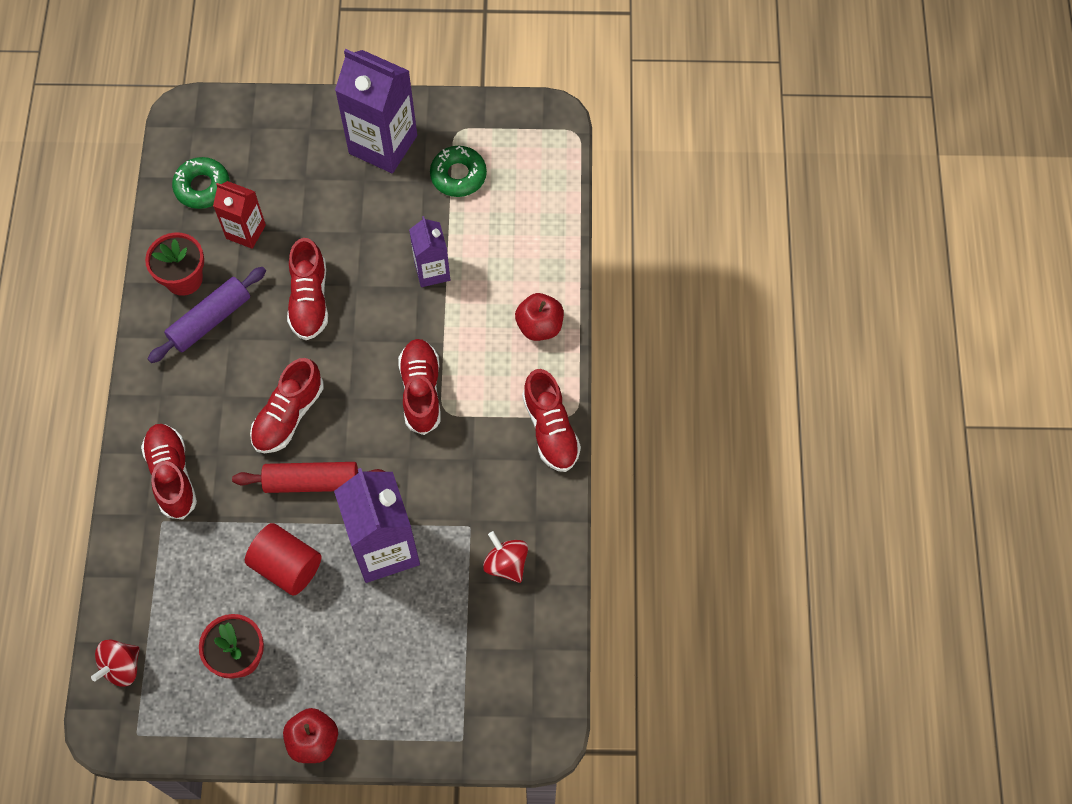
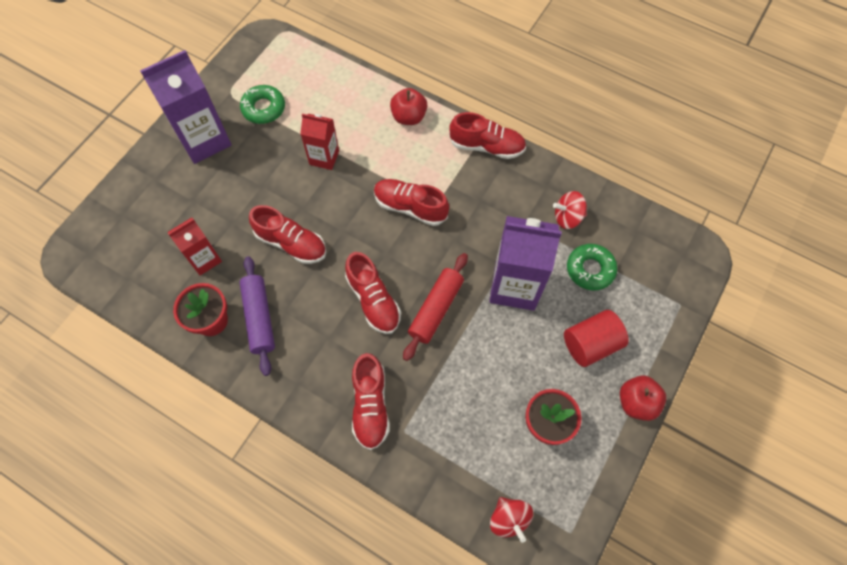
camera: 60 degrees left, 0 degrees up
red shoe [141,424,197,519] -> red shoe turned 105 degrees counterclockwise [352,353,389,450]
green donut [172,157,230,209] -> green donut moved to [567,244,617,290]
red cylinder [245,523,321,596] -> red cylinder moved to [564,310,629,367]
purple carton [409,216,450,287] -> red carton [300,114,339,170]

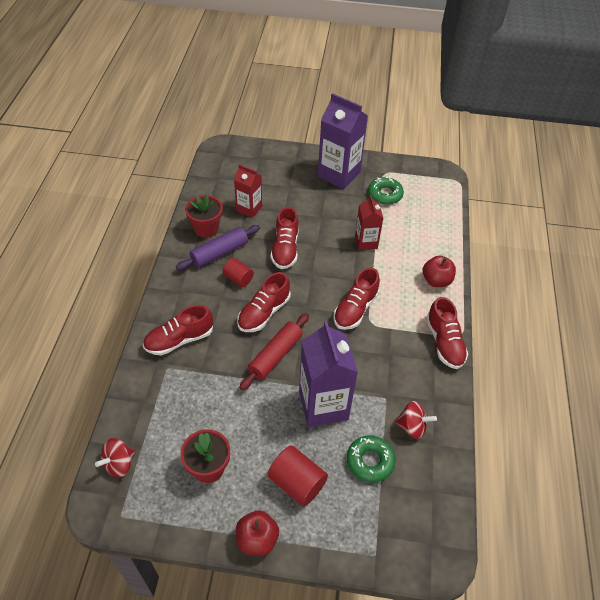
camera: 65 degrees right, 15 degrees down
red shoe [374,179,449,226] -> red shoe turned 150 degrees counterclockwise [333,267,380,330]
red rolling pin [403,253,468,361] -> red rolling pin turned 60 degrees counterclockwise [239,313,309,390]
red spinning top [553,191,587,229] -> red spinning top turned 135 degrees clockwise [394,401,437,439]
none -> red cylinder [223,258,254,287]

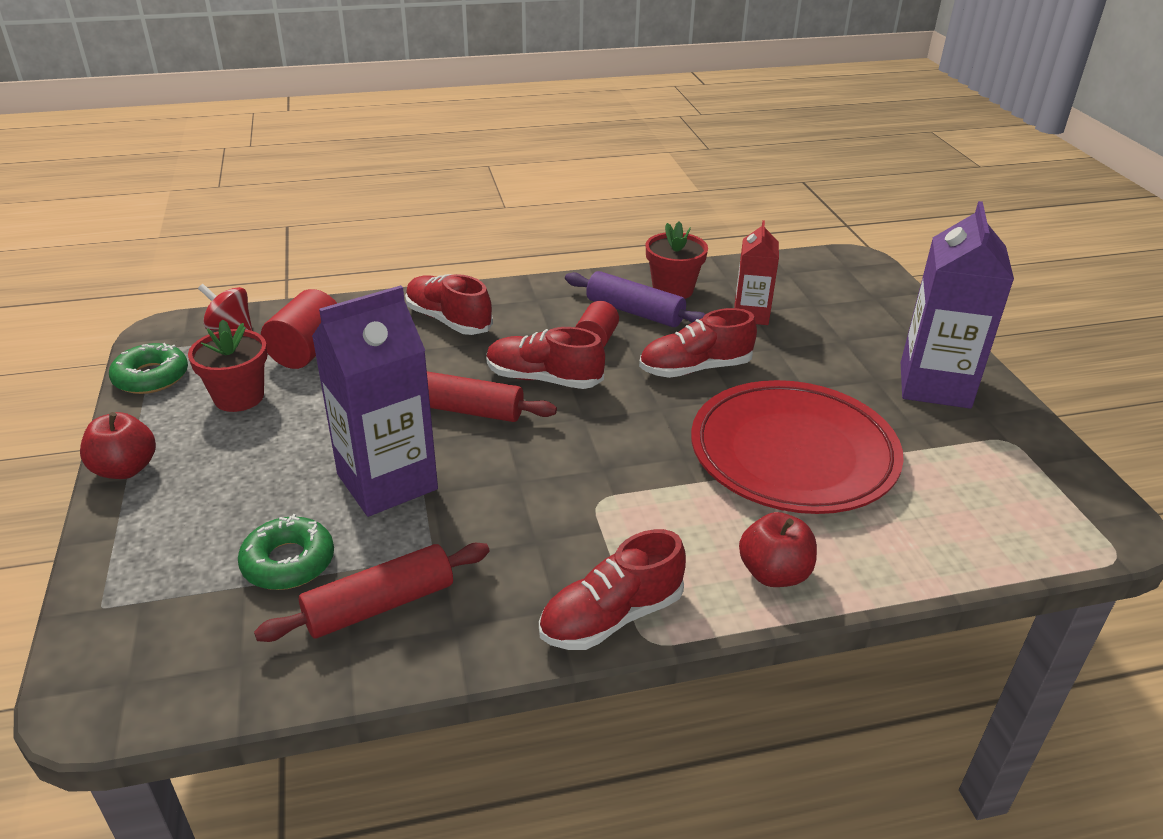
camera: 70 degrees right, 15 degrees down
red cylinder [268,446,328,506] -> red cylinder moved to [261,289,337,369]
red shoe [333,267,380,330] -> none
red carton [355,195,383,250] -> red plate [691,380,904,514]
green donut [368,177,404,205] -> green donut moved to [109,343,188,394]
red spinning top [394,401,437,439] -> red rolling pin [254,543,490,642]

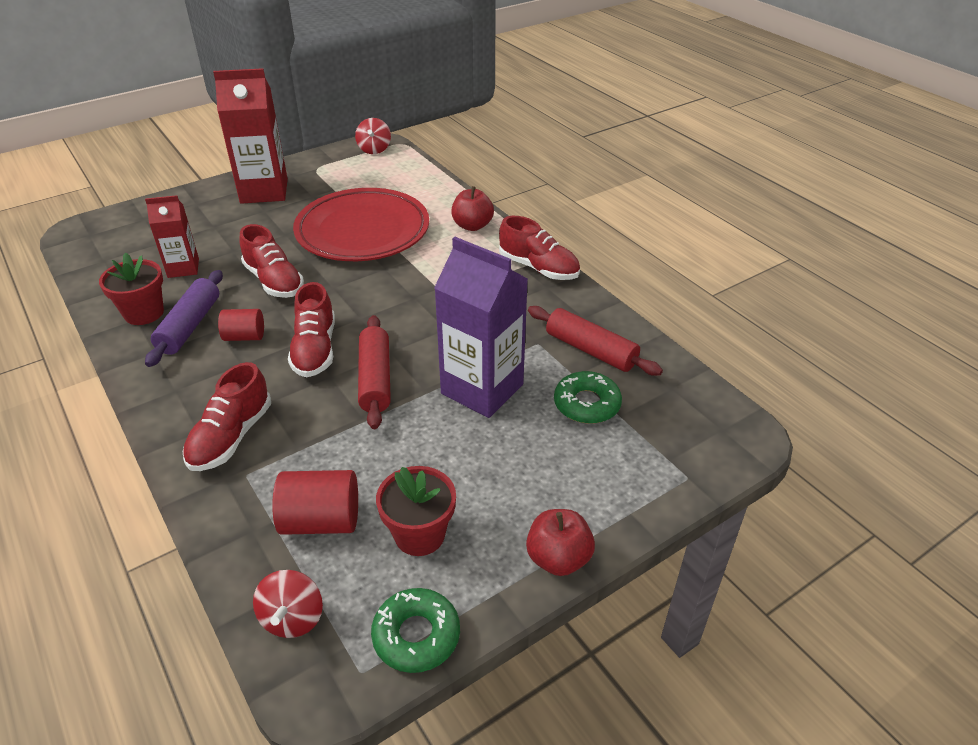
camera: 110 degrees left, 5 degrees up
purple carton [901,201,1014,409] -> red carton [213,68,288,204]
none -> red spinning top [355,118,391,154]

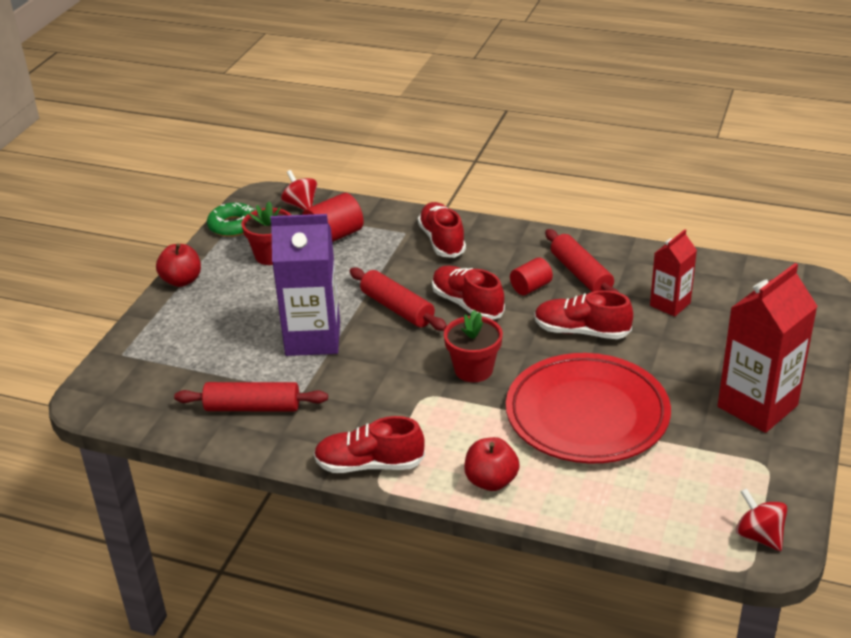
camera: 145 degrees right, 5 degrees down
red flower pot [99,252,164,325] -> red flower pot moved to [444,310,503,382]
purple rolling pin [145,270,223,367] -> red rolling pin [545,229,620,293]
green donut [554,371,622,424] -> none

